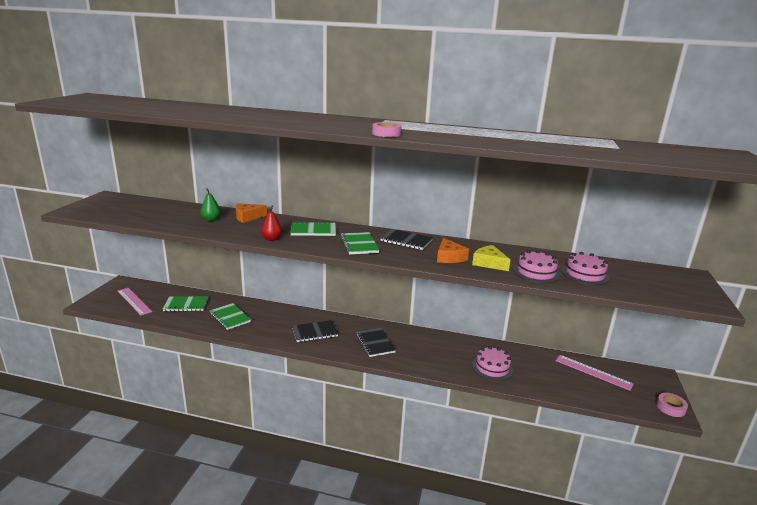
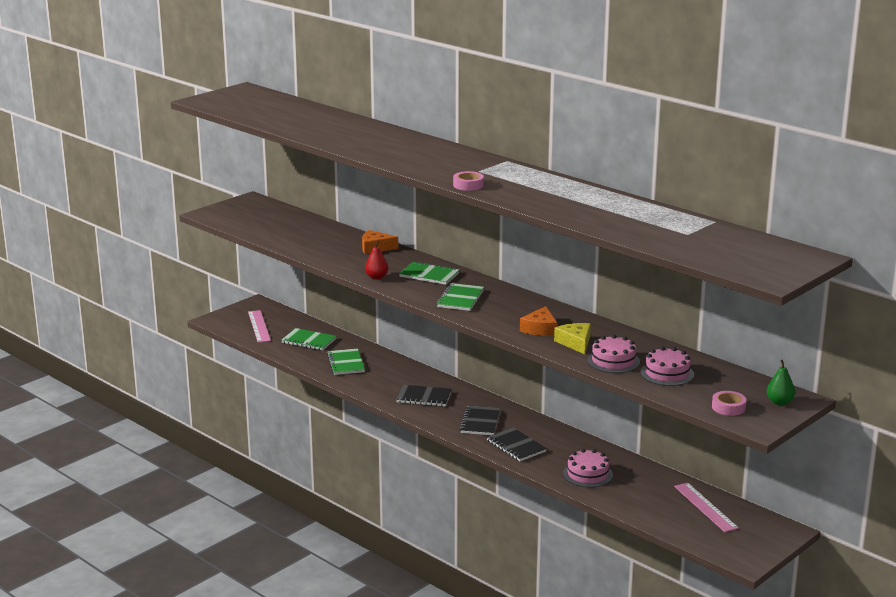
camera: 30 degrees right, 0 degrees up
green pear [200,188,221,221] -> green pear moved to [766,360,795,405]
black notebook [380,229,433,250] -> black notebook moved to [487,427,547,461]
pink tape [656,393,688,417] -> pink tape moved to [712,391,746,416]

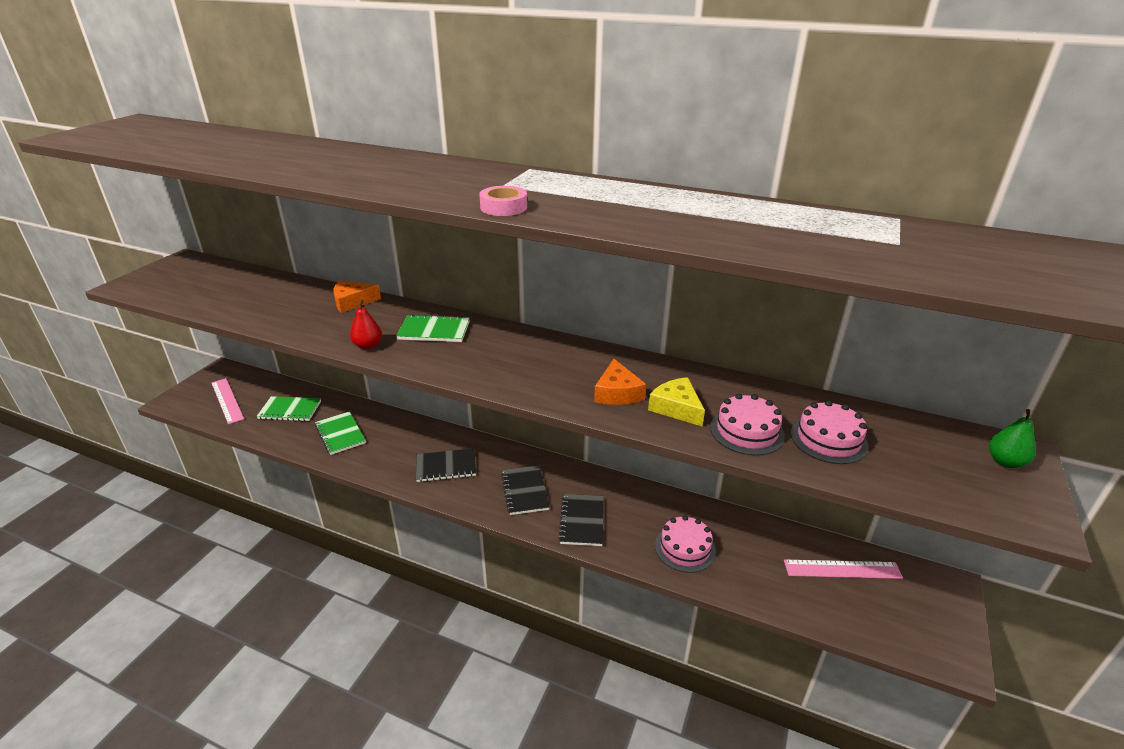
camera: 20 degrees left, 10 degrees up
green notebook [437,283,484,311] -> none
black notebook [487,427,547,461] -> black notebook turned 60 degrees clockwise [558,494,604,546]
pink ruler [674,483,739,532] -> pink ruler turned 45 degrees counterclockwise [784,559,903,579]
pink tape [712,391,746,416] -> none

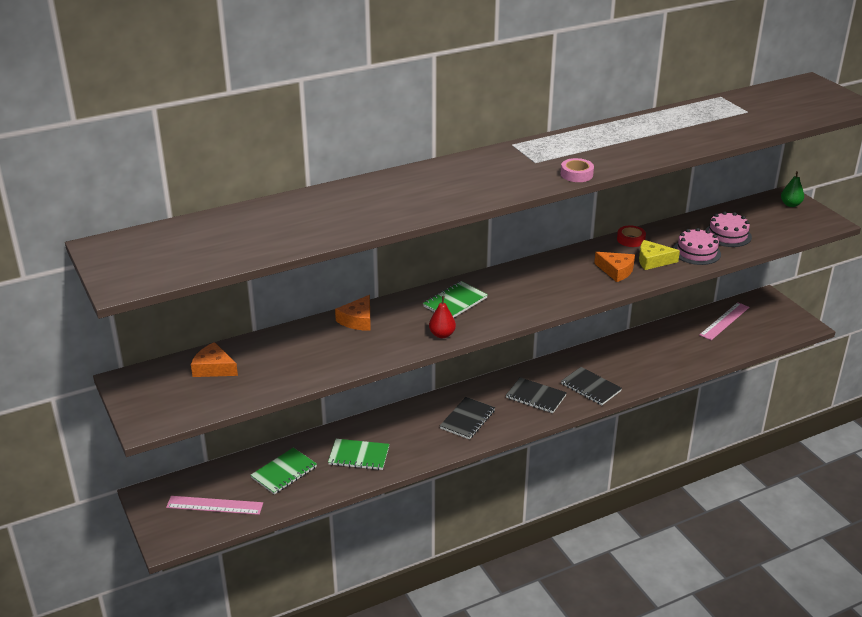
camera: 50 degrees left, 0 degrees up
pink cake [655,515,716,573] -> none
none -> orange cheese [191,342,238,377]
none -> red tape [617,226,646,247]

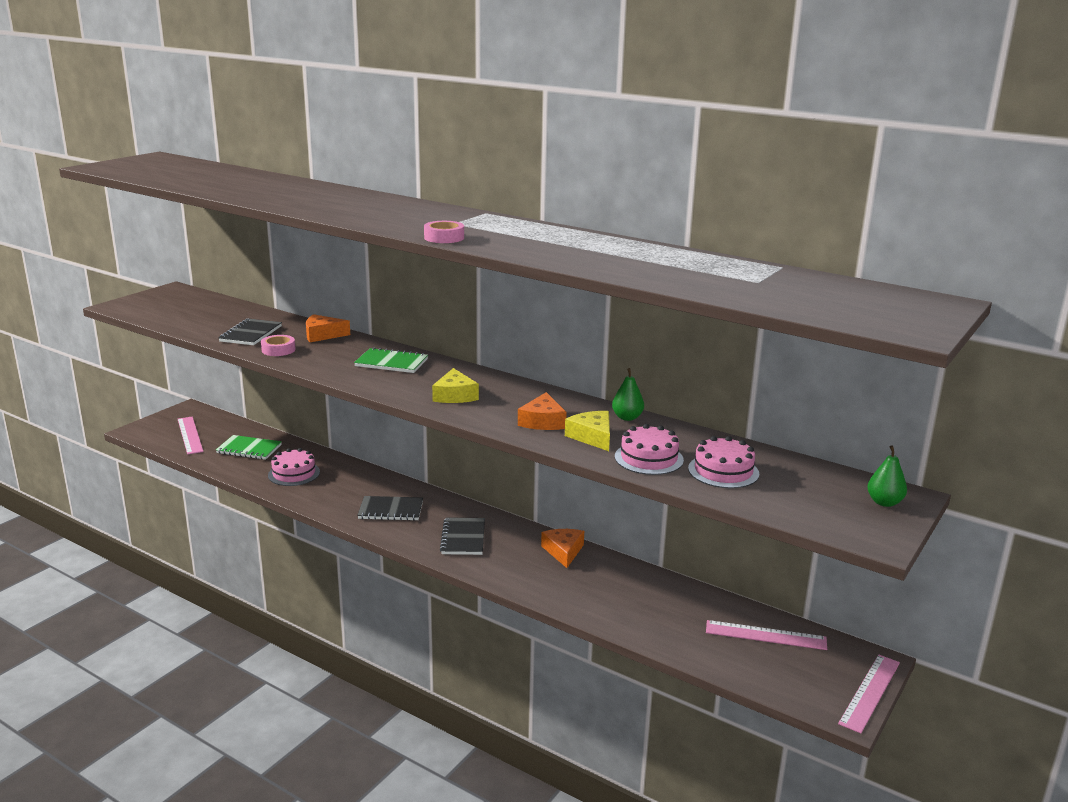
camera: 60 degrees right, 10 degrees down
orange cheese [191,342,238,377] -> orange cheese moved to [541,529,584,568]
green notebook [328,439,389,470] -> pink cake [268,448,320,486]
red pear [429,296,456,338] -> none
black notebook [561,367,622,405] -> black notebook moved to [218,318,282,345]
red tape [617,226,646,247] -> green pear [612,368,644,421]
none -> pink tape [261,335,295,356]
none -> yellow cheese [432,368,479,403]
none -> pink ruler [838,655,900,733]

